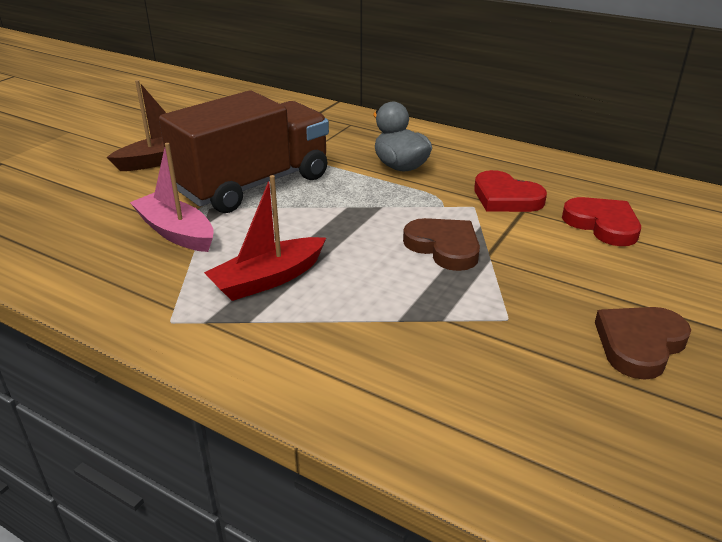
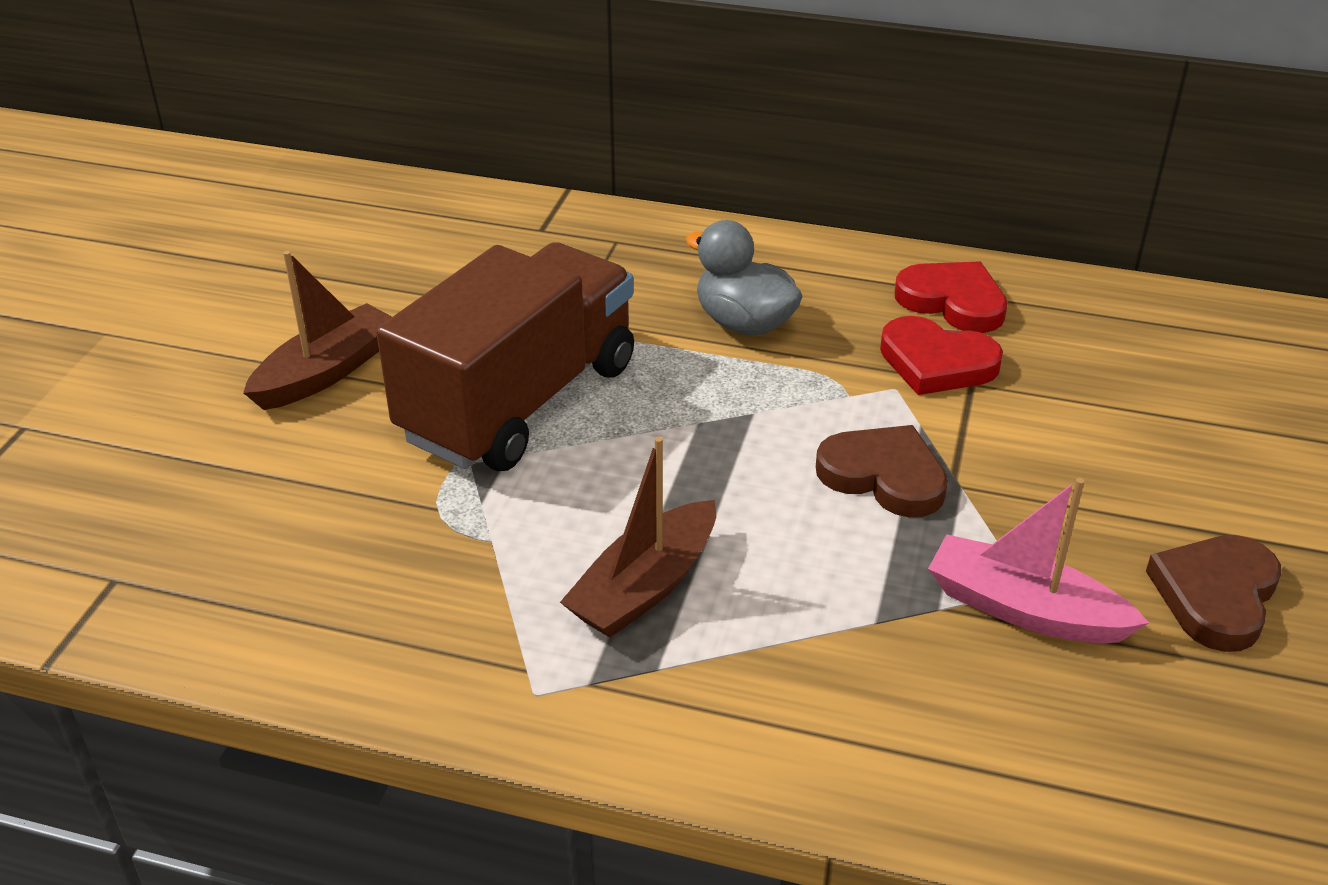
camera: 15 degrees left, 5 degrees up
pink boat [130,143,214,252] -> pink boat moved to [928,478,1149,644]
red boat [204,175,326,301] -> brown boat [560,437,716,638]
red heart [562,197,641,246] -> red heart moved to [895,261,1008,333]

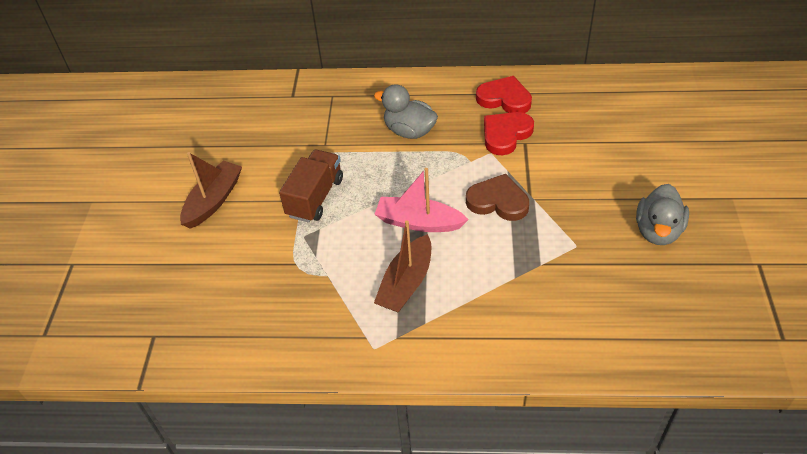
camera: 10 degrees left, 10 degrees up
brown truck [376,242,634,471] -> brown truck [279,150,343,223], size x0.58
red heart [880,316,1003,395] -> red heart turned 120 degrees clockwise [484,112,534,155]
pink boat [928,478,1149,644] -> pink boat moved to [374,168,469,232]
brown heart [1146,535,1281,652] -> grey duck [636,184,689,245]

